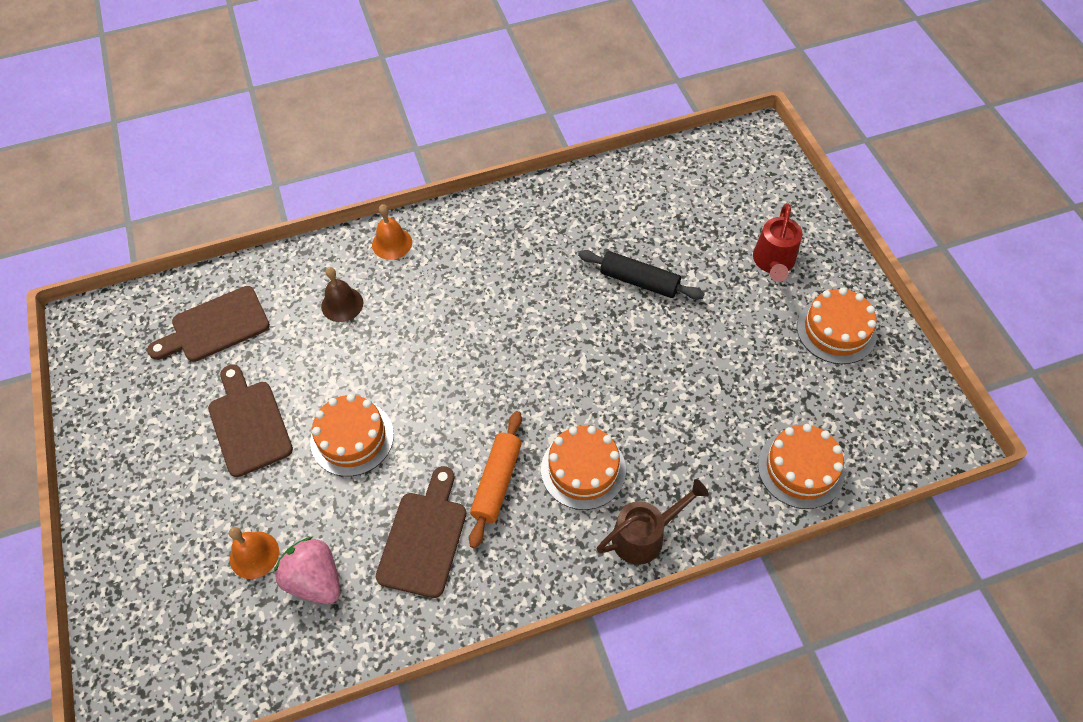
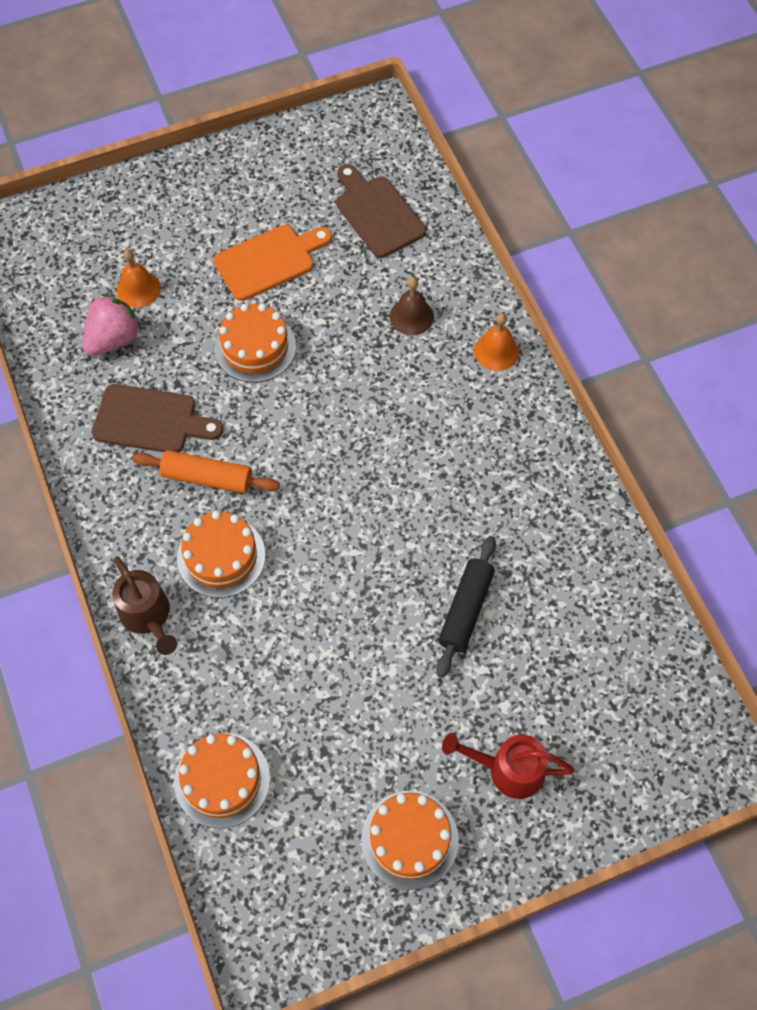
camera: 85 degrees right, 5 degrees up
brown cutting board [208,364,293,477] -> orange cutting board [214,225,332,301]

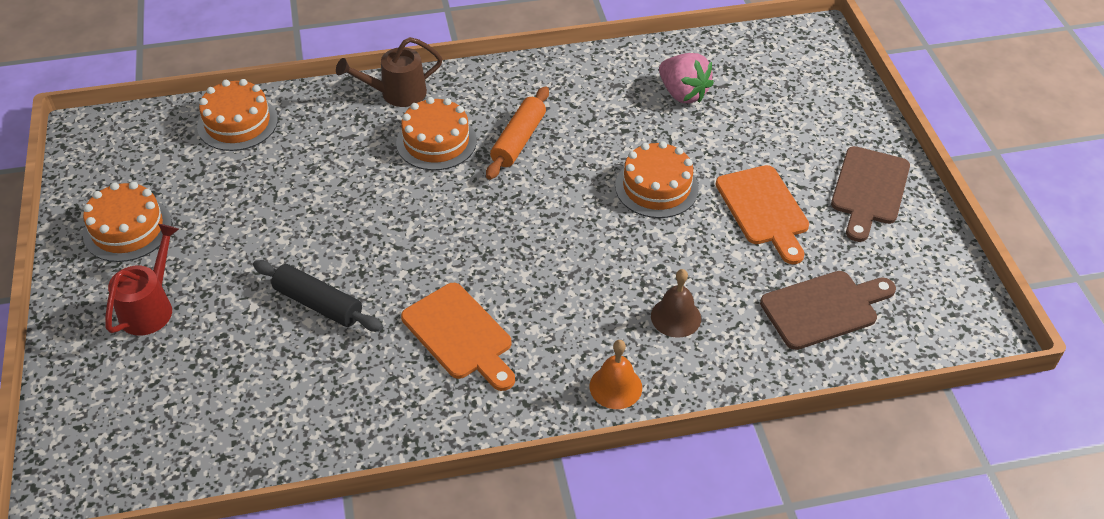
camera: 100 degrees right, 15 degrees down
brown cutting board [92,384,223,452] -> brown cutting board moved to [831,146,910,242]
orange bell [117,249,161,308] -> none
none -> orange cutting board [401,283,515,391]

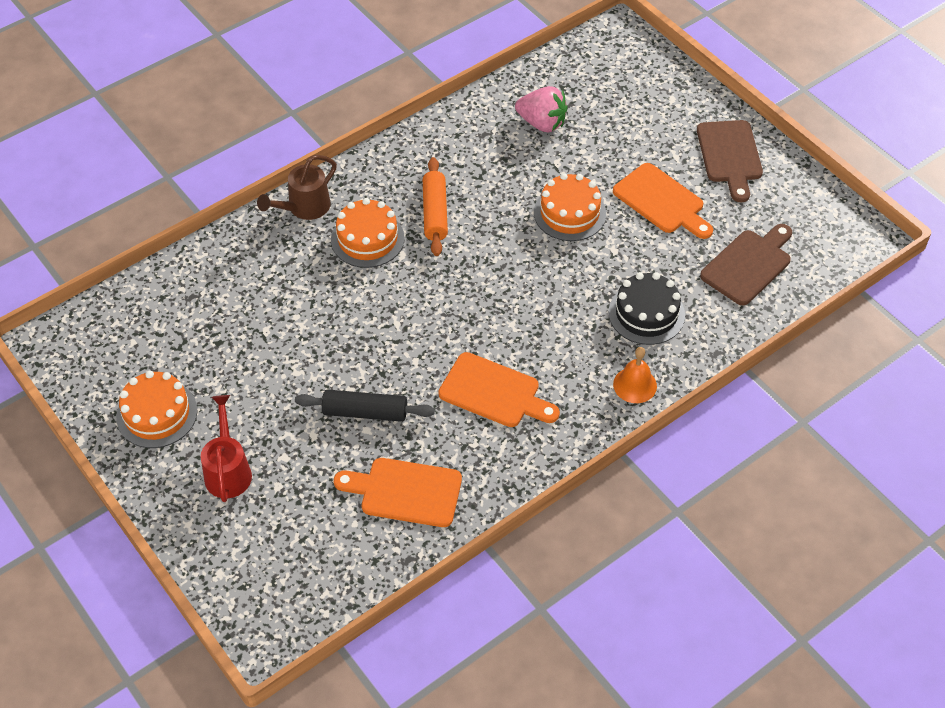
camera: 25 degrees left, 5 degrees up
orange cake [197,79,278,151] -> none
brown bell [651,269,701,338] -> black cake [608,272,685,345]
none -> orange cutting board [334,458,462,527]

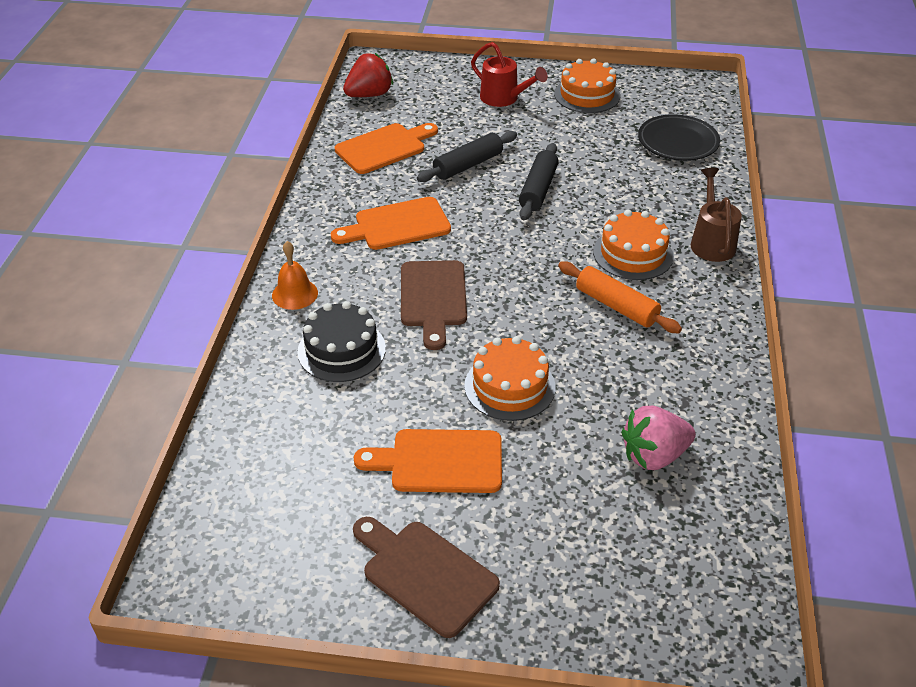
camera: 135 degrees right, 10 degrees down
brown cutting board [700,224,792,305] -> brown cutting board moved to [401,260,467,350]
none -> red strawberry [343,53,393,97]
none -> black rolling pin [519,143,558,220]
none -> black plate [638,114,720,161]

